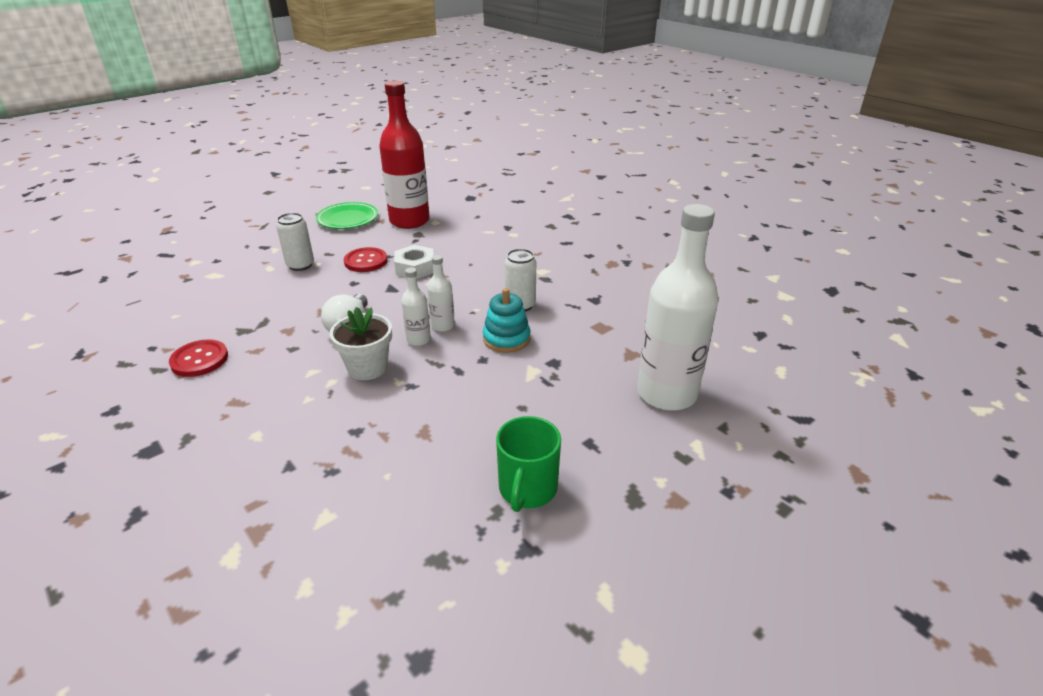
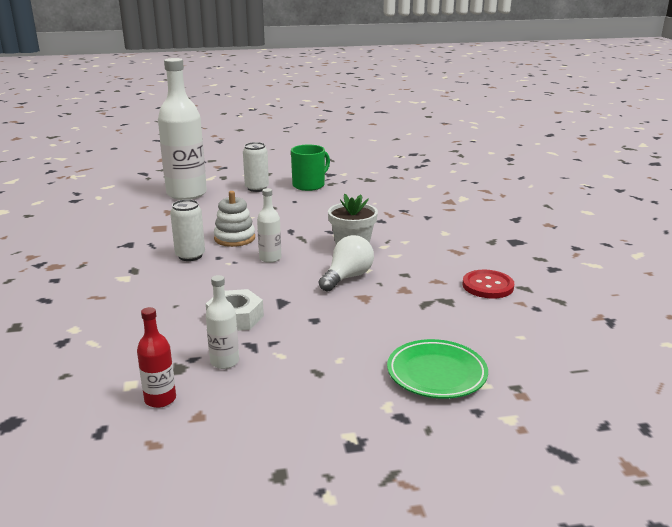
camera: 150 degrees left, 10 degrees down
white can [276,213,314,271] -> white can moved to [243,142,269,192]
green plate [316,202,378,229] -> green plate moved to [387,339,488,399]
red button [344,247,388,272] -> none
red bottle [379,81,430,229] -> red bottle [137,307,176,408], size x0.45
white bottle [401,268,431,346] -> white bottle moved to [206,275,239,369]
turquoise stacking toy [483,288,531,353] -> white stacking toy [214,191,255,247]

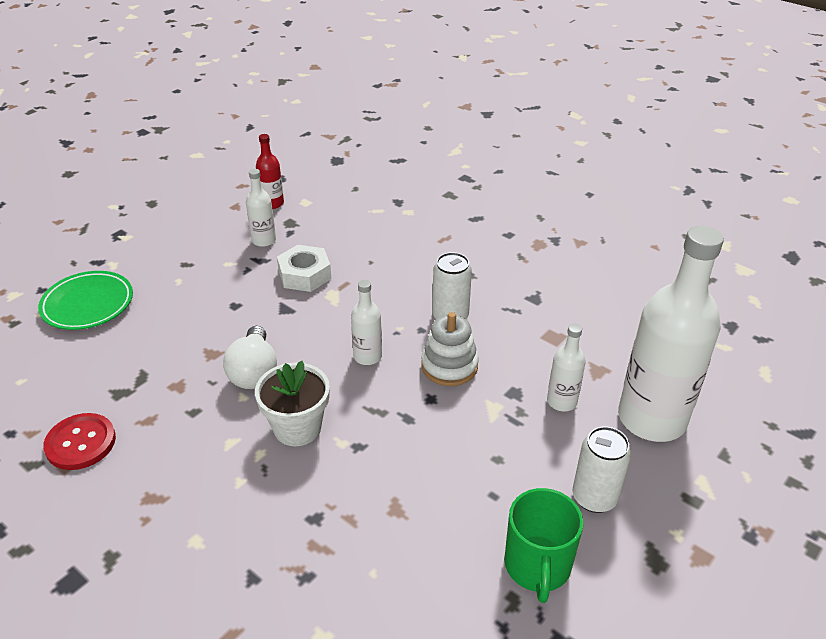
camera: 140 degrees right, 15 degrees up
none -> white bottle [547,324,586,412]

